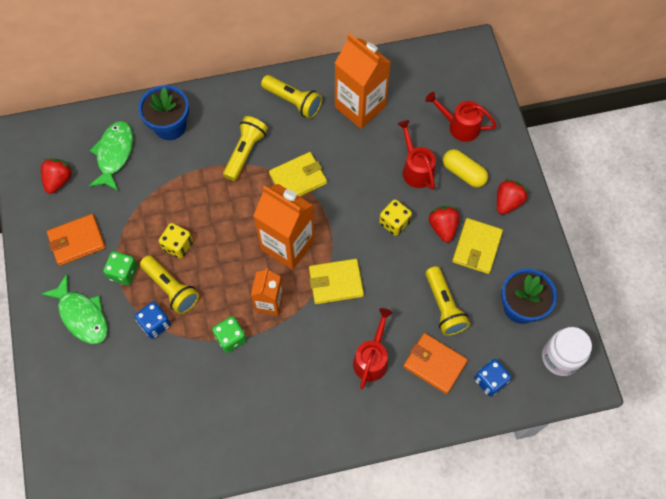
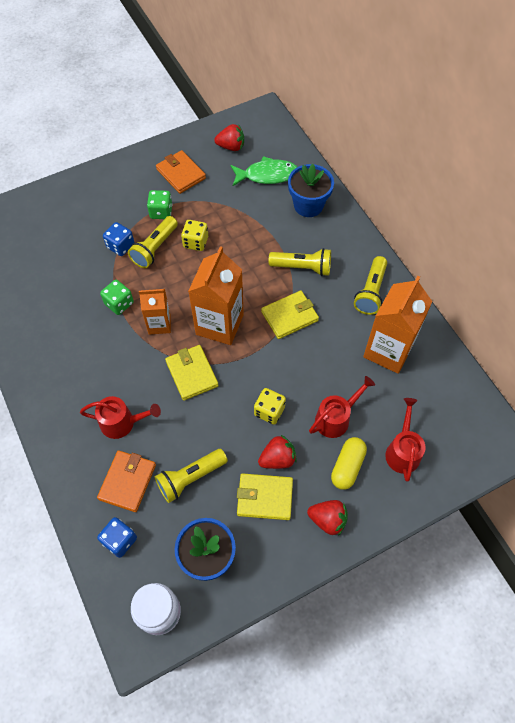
camera: 75 degrees right, 5 degrees down
green fish [41,274,108,344] -> none
yellow wallet [269,152,327,197] -> yellow wallet turned 75 degrees counterclockwise [261,291,319,339]

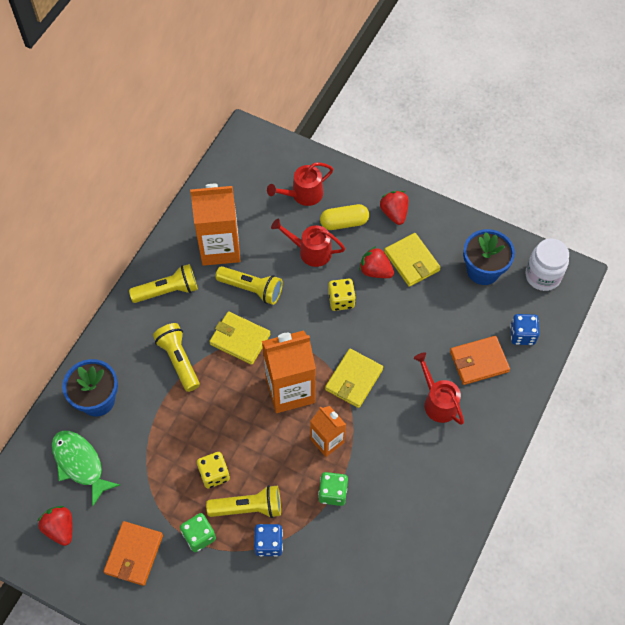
camera: 125 degrees left, 0 degrees up
yellow flashlight [155,449,228,503] -> yellow flashlight moved to [215,266,283,305]

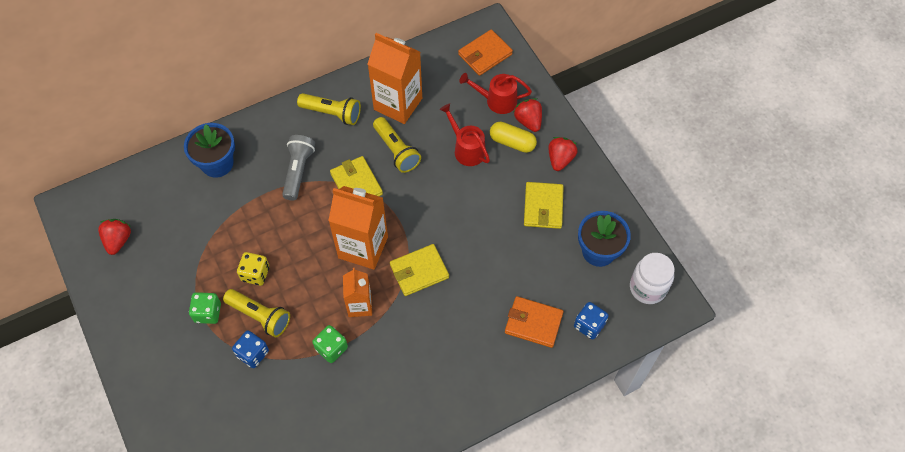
camera: 35 degrees right, 0 degrees up
green fish [52,431,120,506] -> none
orange wallet [104,521,163,586] -> orange wallet moved to [458,29,513,76]
yellow flashlight [153,323,200,392] -> grey flashlight [282,135,315,201]
yellow dice [328,279,356,311] -> none
red strawberry [359,246,394,278] -> red strawberry moved to [513,98,542,132]
red watering can [414,353,464,425] -> none

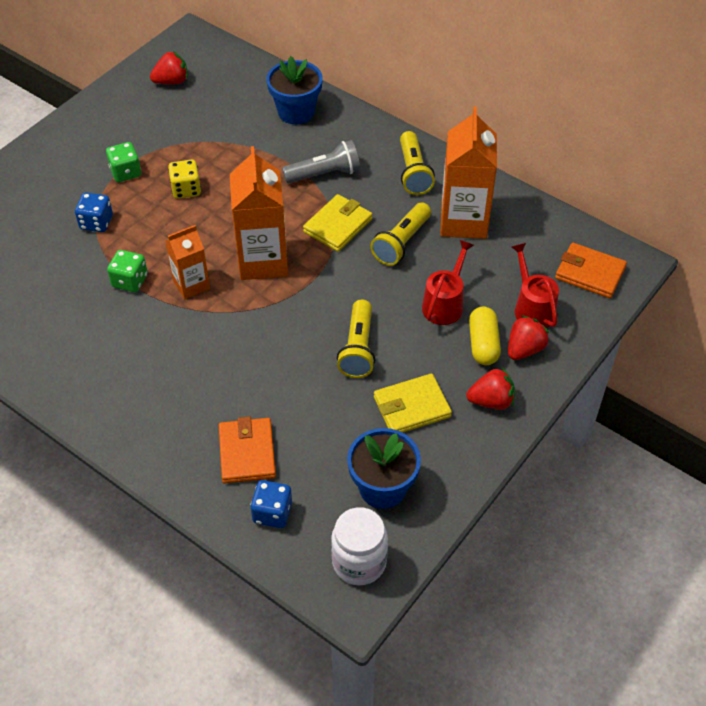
camera: 65 degrees right, 10 degrees down
yellow flashlight [223,289,290,337] -> yellow flashlight moved to [337,300,375,378]
yellow wallet [390,244,449,296] -> none

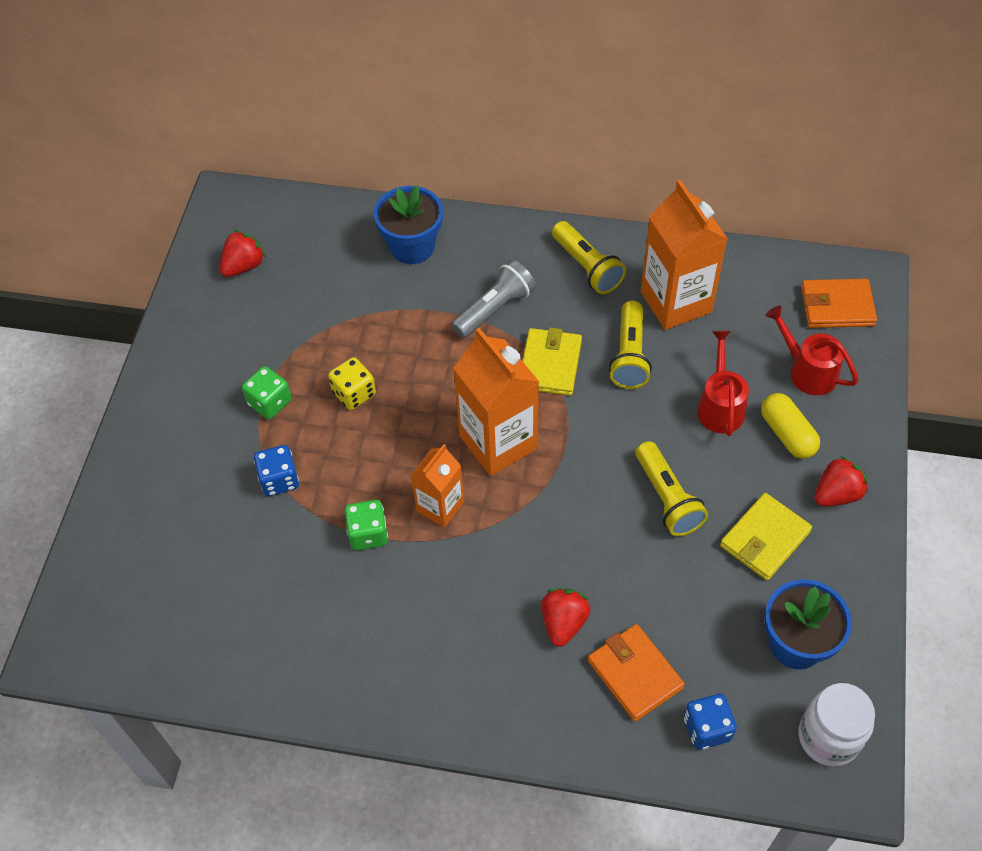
camera: 25 degrees left, 5 degrees up
red strawberry [508,315,549,360] -> red strawberry moved to [541,588,590,647]

